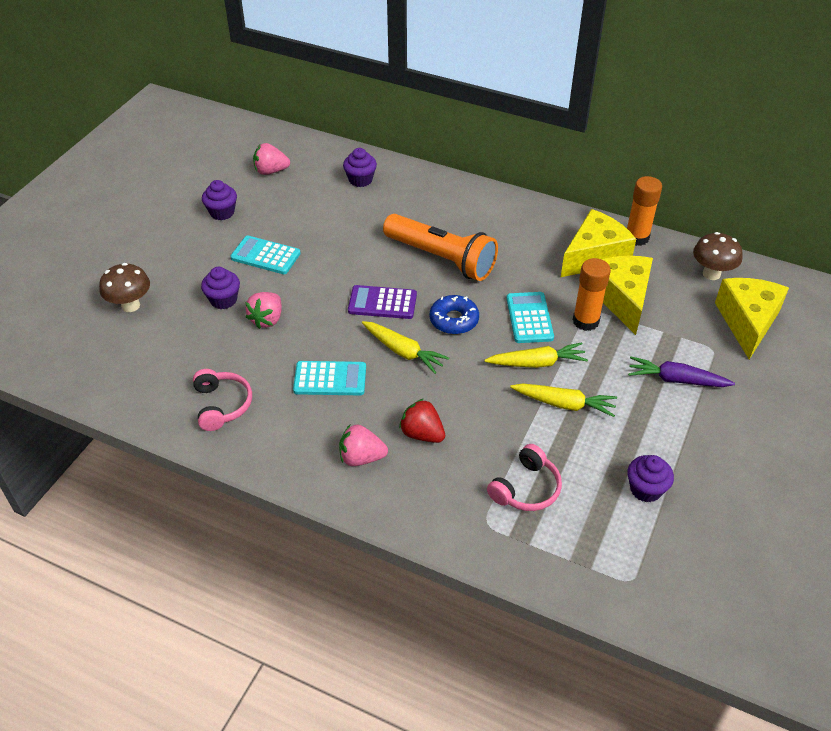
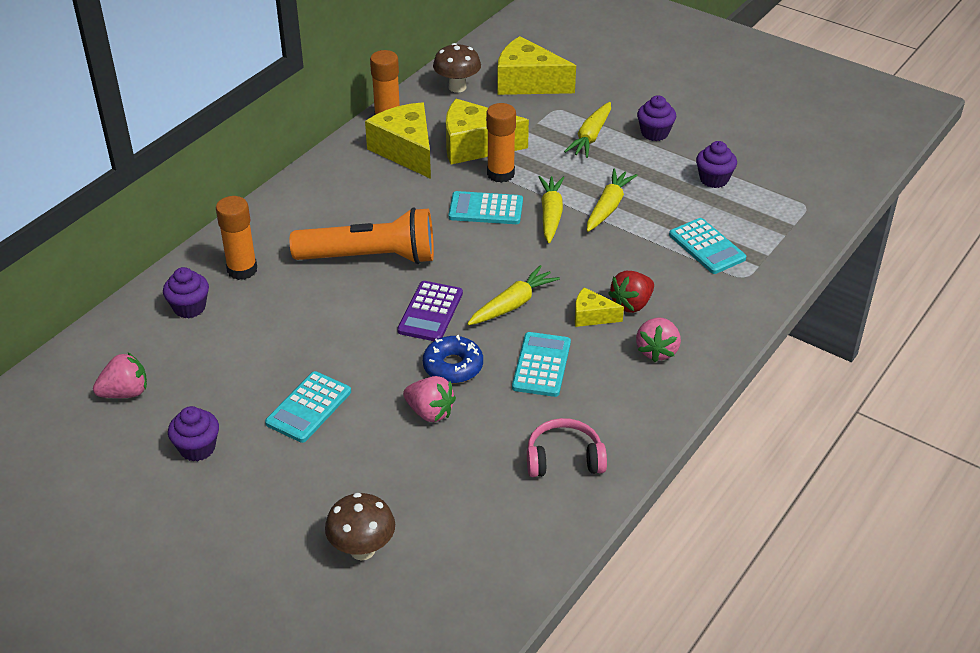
camera: 80 degrees left, 5 degrees down
purple cupcake [201,267,240,309] -> purple cupcake moved to [637,95,676,141]
pink strawberry [253,143,290,175] -> pink strawberry turned 120 degrees counterclockwise [93,353,147,398]
orange flashlight [383,214,498,281] -> orange flashlight turned 45 degrees clockwise [290,207,434,264]
blue donut [430,295,479,334] -> blue donut moved to [423,335,483,383]
pink headphones [487,444,562,511] -> turquoise calculator [669,218,746,274]
purple carrot [628,356,735,387] -> yellow carrot [564,102,611,158]
none -> orange glue stick [216,196,257,280]
none -> yellow cheese [575,287,624,327]

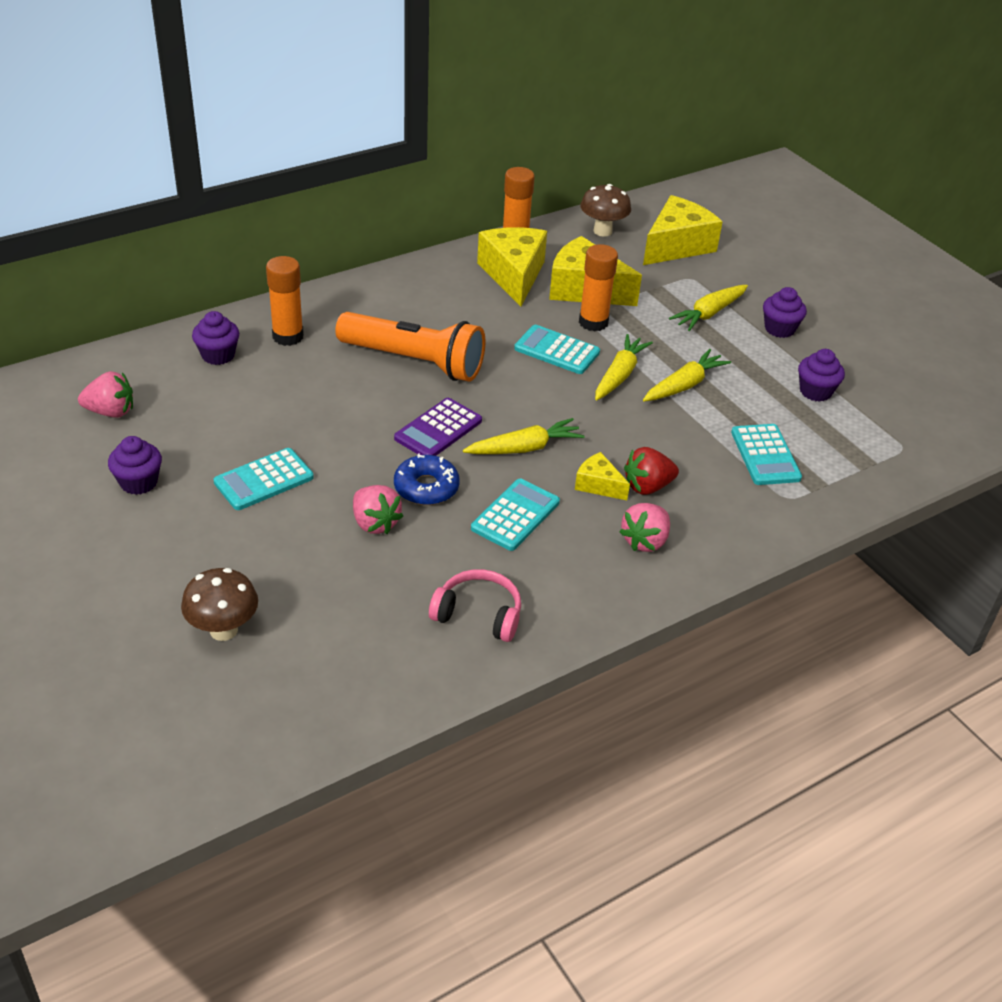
camera: 20 degrees right, 0 degrees up
yellow cheese [497,36,576,95] -> yellow cheese turned 90 degrees clockwise [643,195,723,265]

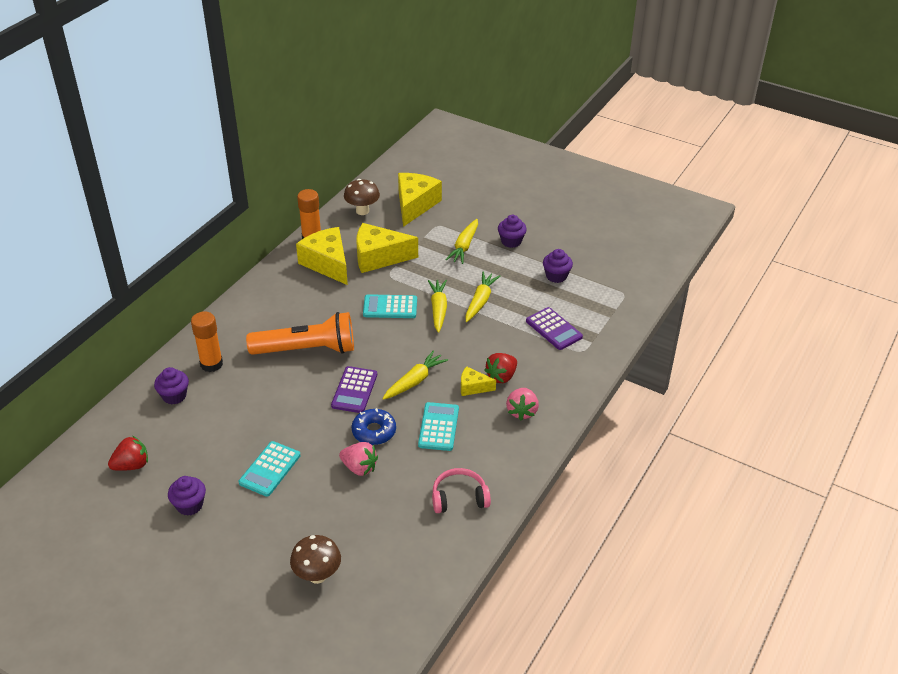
camera: 25 degrees left, 0 degrees up
pink strawberry [78,371,133,418] -> red strawberry [108,436,148,471]
orange glue stick [579,244,618,331] -> none
turquoise calculator [731,424,802,485] -> purple calculator [526,307,583,350]

